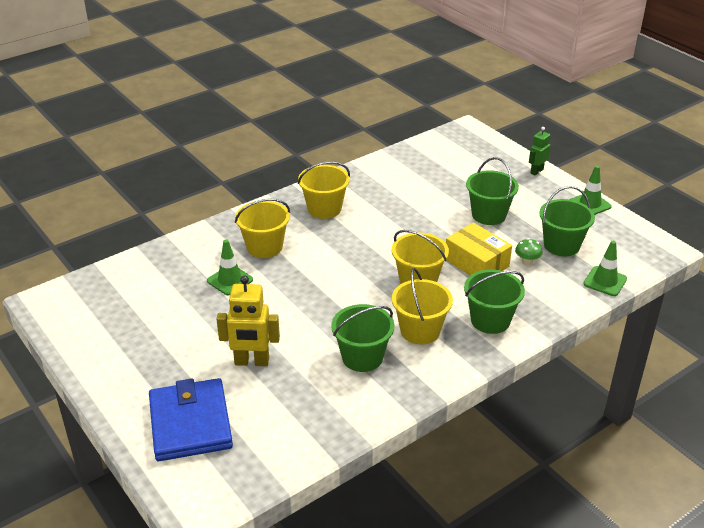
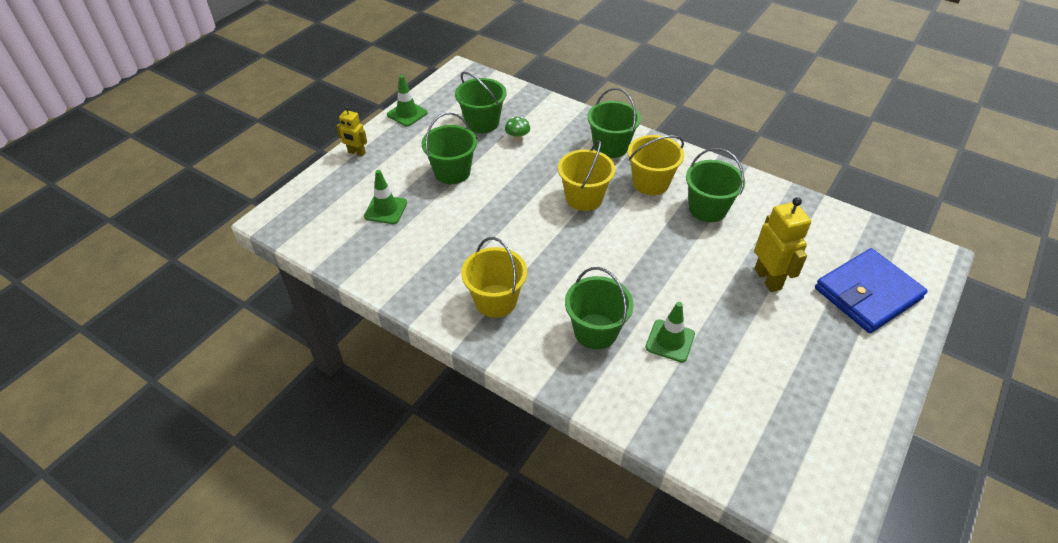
camera: 110 degrees left, 10 degrees up
yellow bucket [235,199,290,258] -> green bucket [565,267,634,349]
yellow box [446,223,512,275] -> none
green robot [529,127,550,175] -> yellow robot [336,106,367,156]
green traffic cone [583,241,627,296] -> green traffic cone moved to [364,170,407,224]

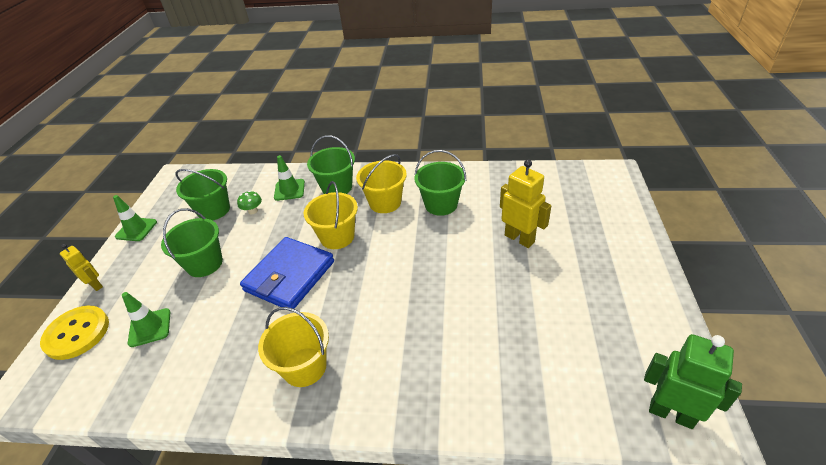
camera: 25 degrees left, 5 degrees down
yellow robot [336,106,367,156] -> yellow robot turned 135 degrees counterclockwise [60,244,103,291]
green bucket [565,267,634,349] -> none
green traffic cone [645,302,695,362] -> green traffic cone moved to [274,155,305,201]
blue wallet [815,248,928,333] -> blue wallet moved to [240,237,334,309]
none -> yellow button [40,306,109,360]
none -> green robot [644,334,742,429]

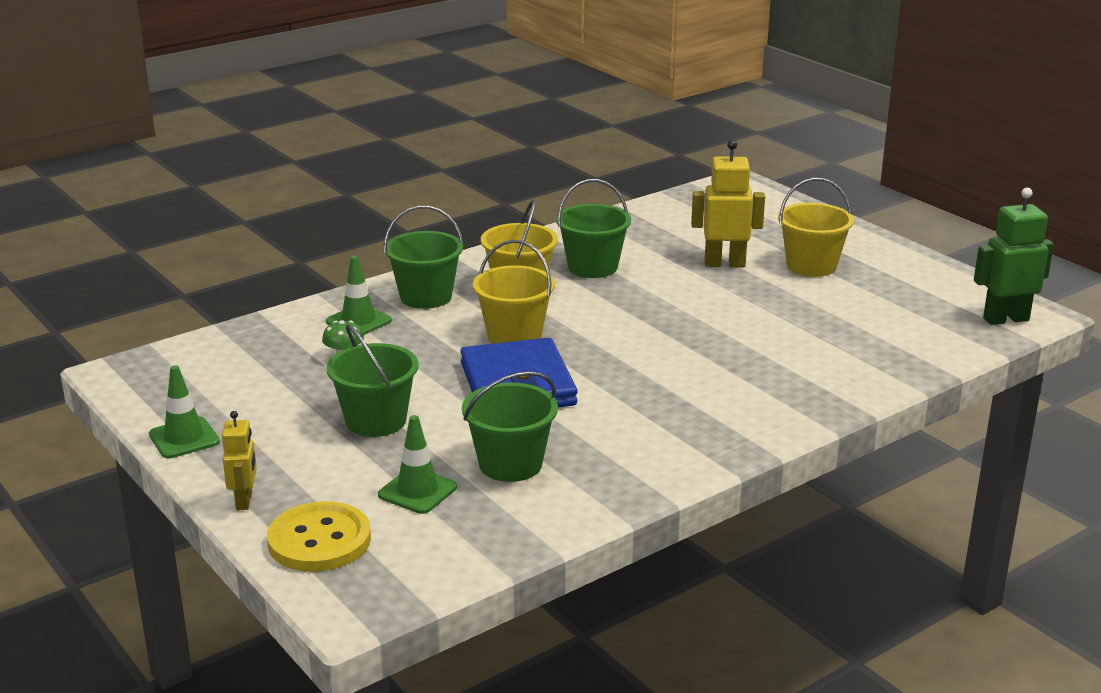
camera: 45 degrees left, 15 degrees down
yellow robot [60,244,103,291] -> yellow robot turned 90 degrees clockwise [222,411,257,510]
green bucket [175,169,230,221] -> green bucket moved to [462,371,558,482]
yellow bucket [258,307,329,387] -> yellow bucket moved to [778,178,854,277]

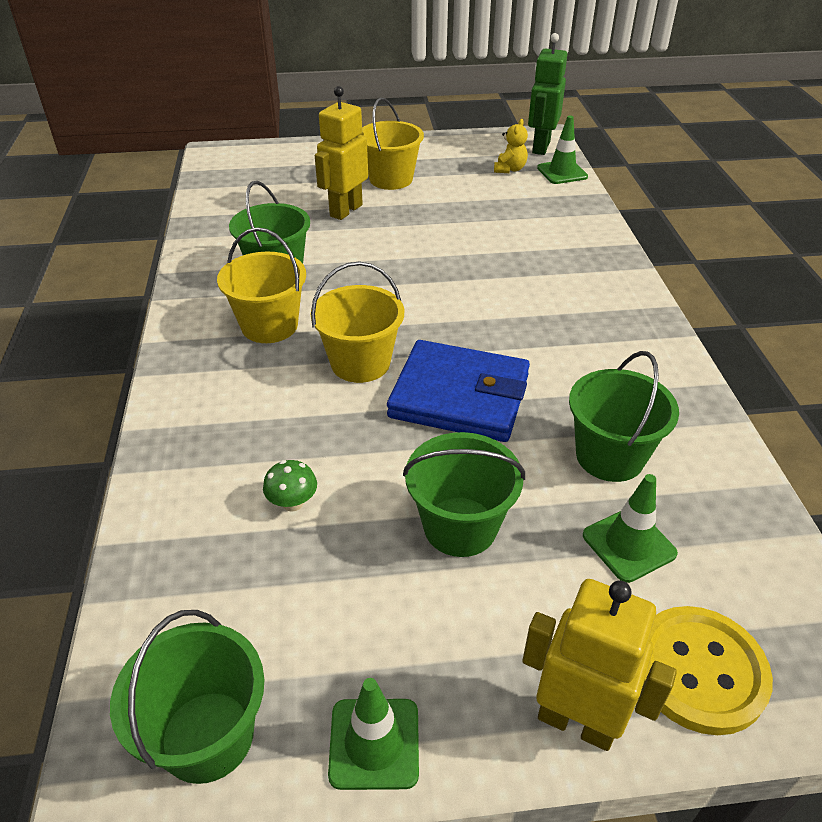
camera: 60 degrees left, 15 degrees up
yellow robot [222,411,257,510] -> yellow robot [522,579,677,751], size x1.67
green traffic cone [326,256,392,335] -> green traffic cone moved to [537,116,588,184]
green bucket [384,205,463,309] -> green bucket moved to [110,610,264,784]
none -> yellow teddy bear [494,119,528,173]

